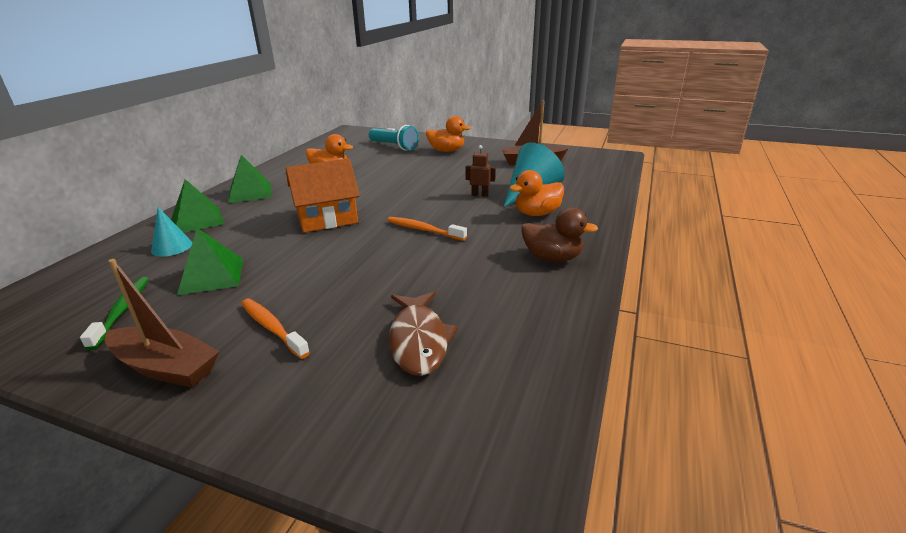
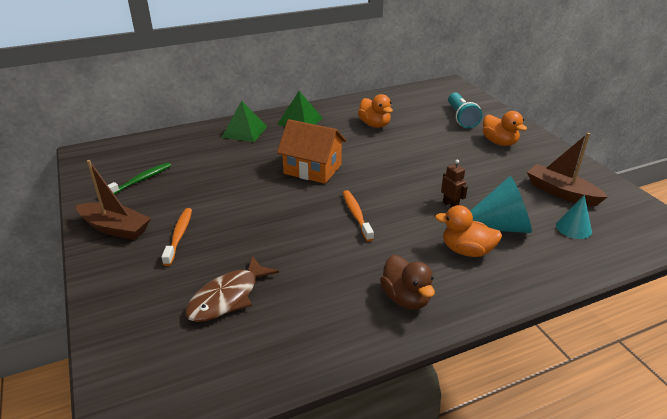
camera: 45 degrees right, 5 degrees up
brown boat [105,259,220,388] -> brown boat turned 45 degrees counterclockwise [76,160,151,240]
turquoise cone [151,207,192,257] -> turquoise cone moved to [556,195,592,239]
green pyramid [177,228,243,295] -> none

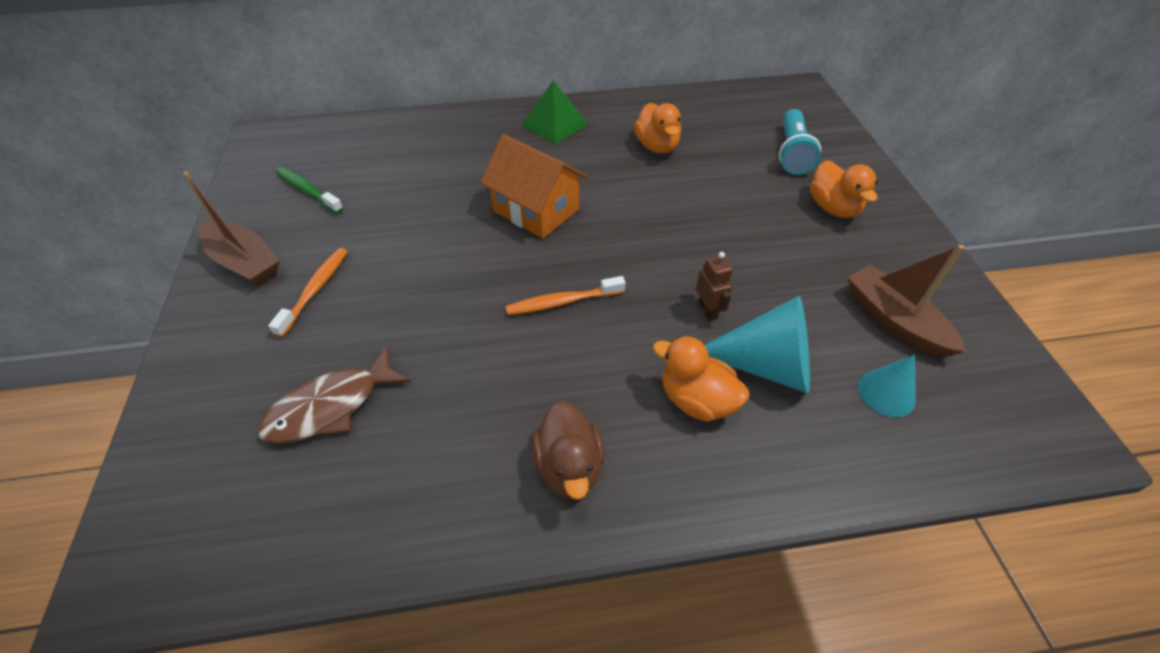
camera: 15 degrees right, 15 degrees up
green toothbrush [108,162,171,195] -> green toothbrush turned 105 degrees counterclockwise [276,167,343,213]
green pyramid [222,100,267,142] -> none
orange toothbrush [343,190,374,242] -> orange toothbrush turned 105 degrees counterclockwise [506,276,626,315]

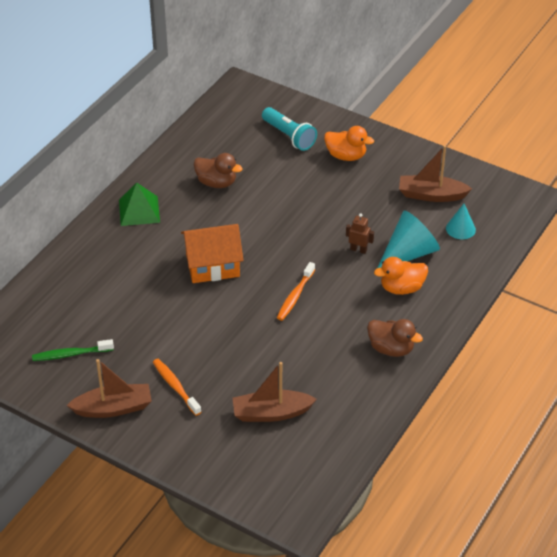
camera: 50 degrees left, 5 degrees down
brown fish [258,346,411,444] -> brown boat [232,362,317,422]
orange duck [634,103,681,153] -> brown duck [193,153,243,188]

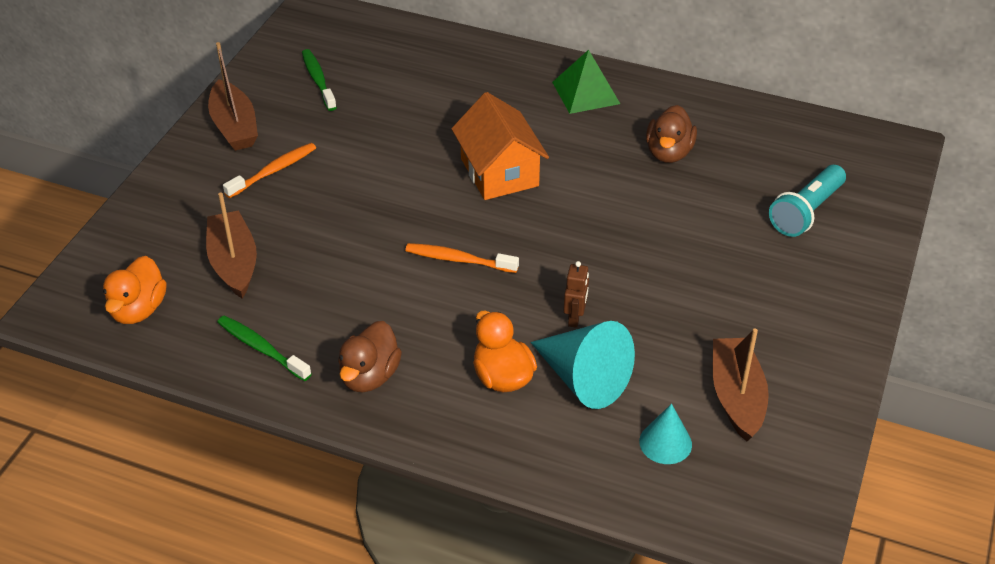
camera: 80 degrees right, 0 degrees up
orange duck [324,126,374,161] -> orange duck moved to [103,256,167,324]
none -> green toothbrush [217,316,312,381]

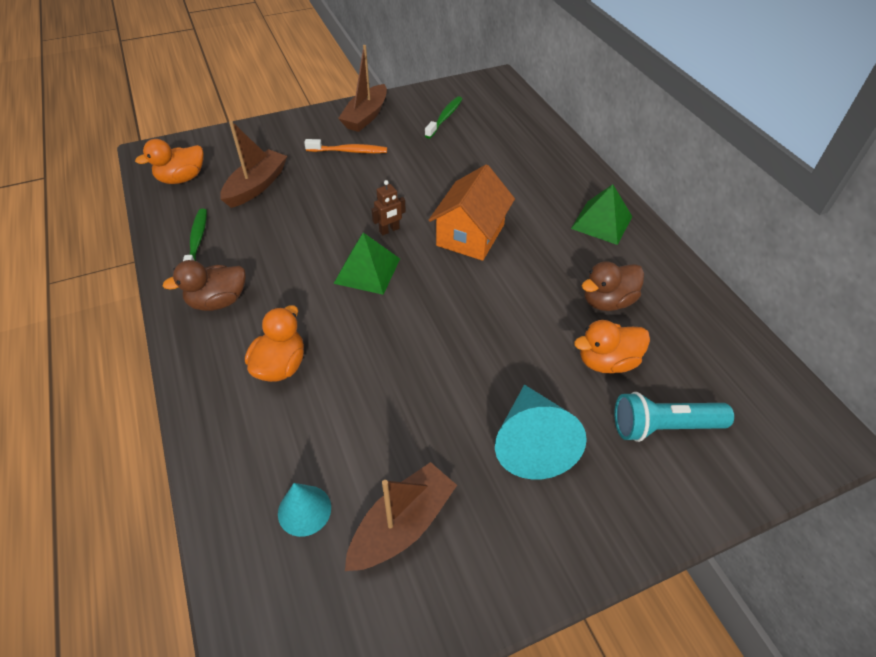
camera: 45 degrees right, 5 degrees up
orange toothbrush [405,243,519,273] -> green pyramid [334,233,400,295]
turquoise cone [530,321,635,409] -> turquoise cone moved to [495,385,587,480]
brown robot [564,261,589,328] -> brown robot moved to [371,180,406,235]
none -> orange duck [574,320,650,373]

